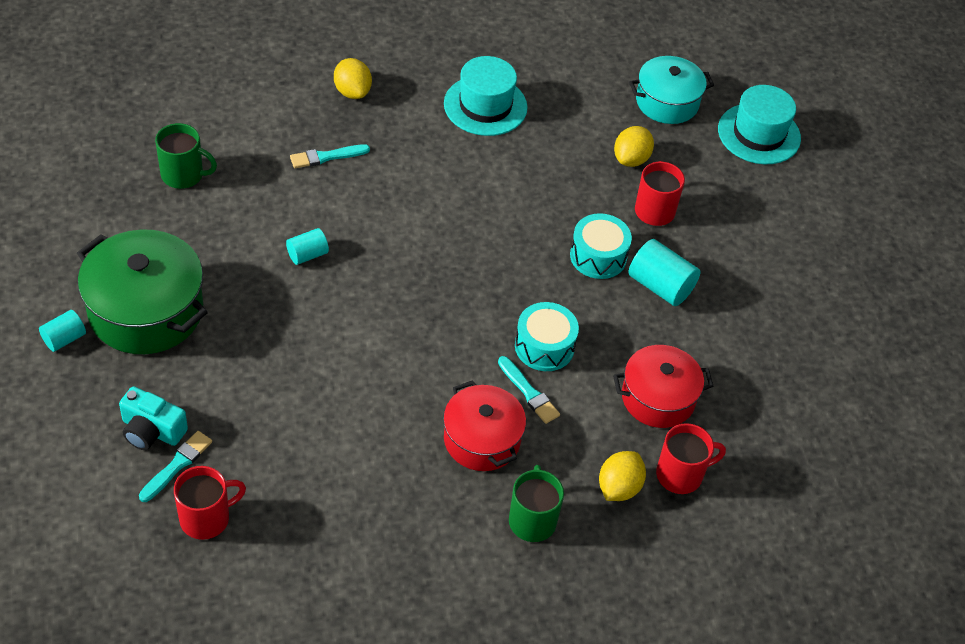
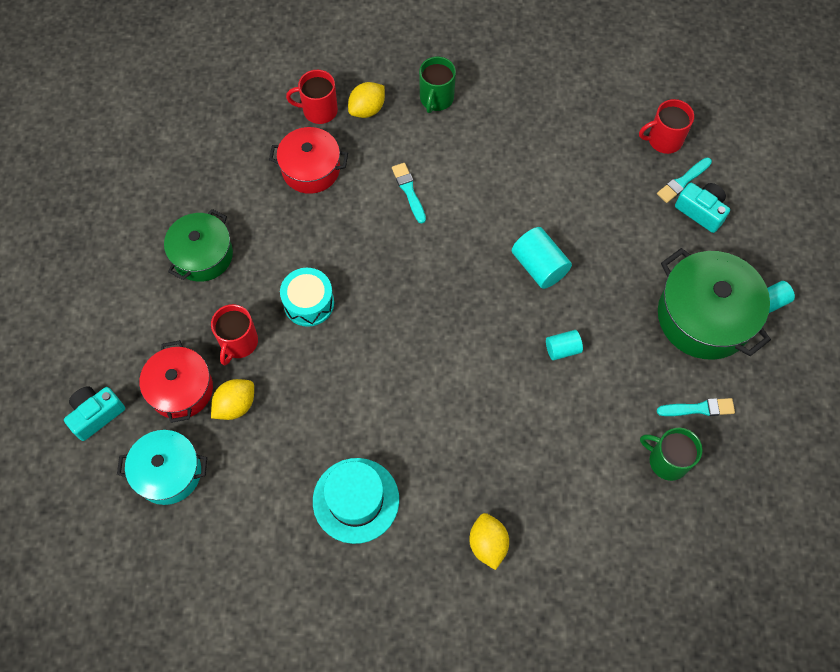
camera: 160 degrees left, 15 degrees up
turquoise brush [290,144,370,168] -> turquoise brush moved to [657,398,735,416]
red pot [443,380,526,471] -> red pot moved to [139,340,213,423]
turquoise drum [515,302,579,371] -> none
turquoise cylinder [629,239,701,306] -> turquoise cylinder moved to [512,227,572,289]
turquoise hat [718,85,801,164] -> turquoise camera [64,386,125,441]
none -> green pot [164,209,233,282]

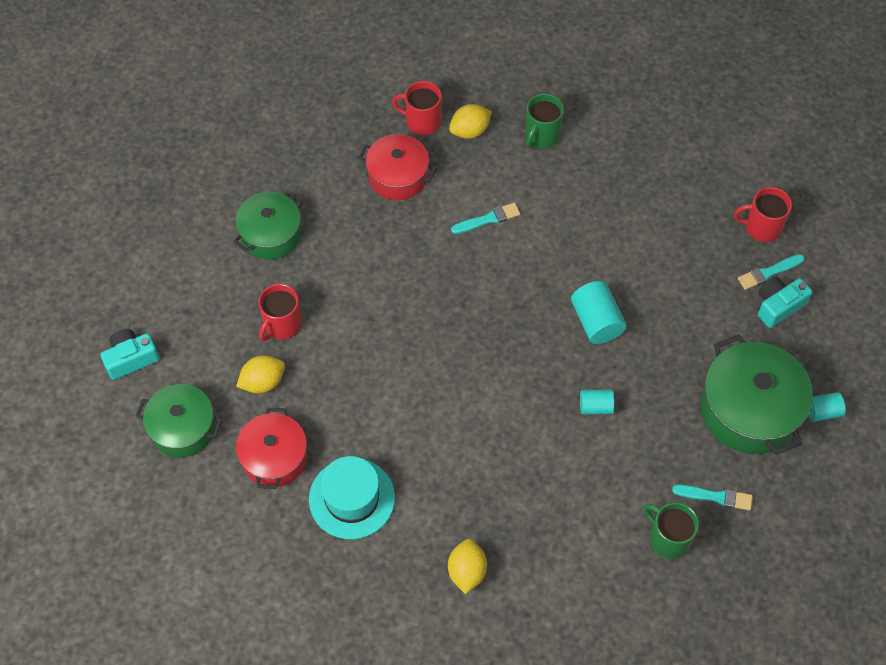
camera: 15 degrees right, 5 degrees down
turquoise pot [117,430,207,505] -> green pot [135,384,223,458]
red pot [139,340,213,423] -> red pot moved to [236,407,307,489]
turquoise drum [280,268,334,327] -> none
turquoise brush [392,163,426,224] -> turquoise brush turned 75 degrees clockwise [451,203,520,234]
turquoise camera [675,182,730,233] -> turquoise camera turned 90 degrees counterclockwise [758,277,812,328]

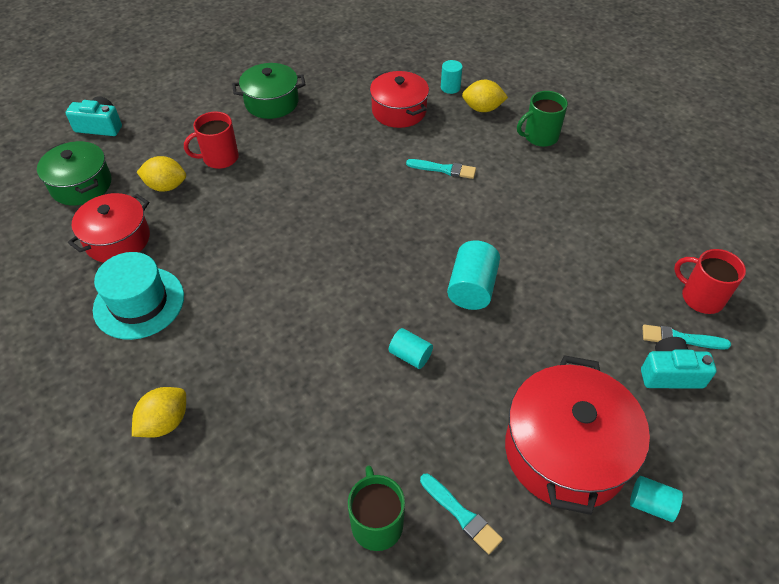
camera: 35 degrees right, 10 degrees down
red mug [392,81,442,135] -> turquoise cylinder [441,60,463,94]
green pot [701,334,813,455] -> red pot [505,355,650,515]

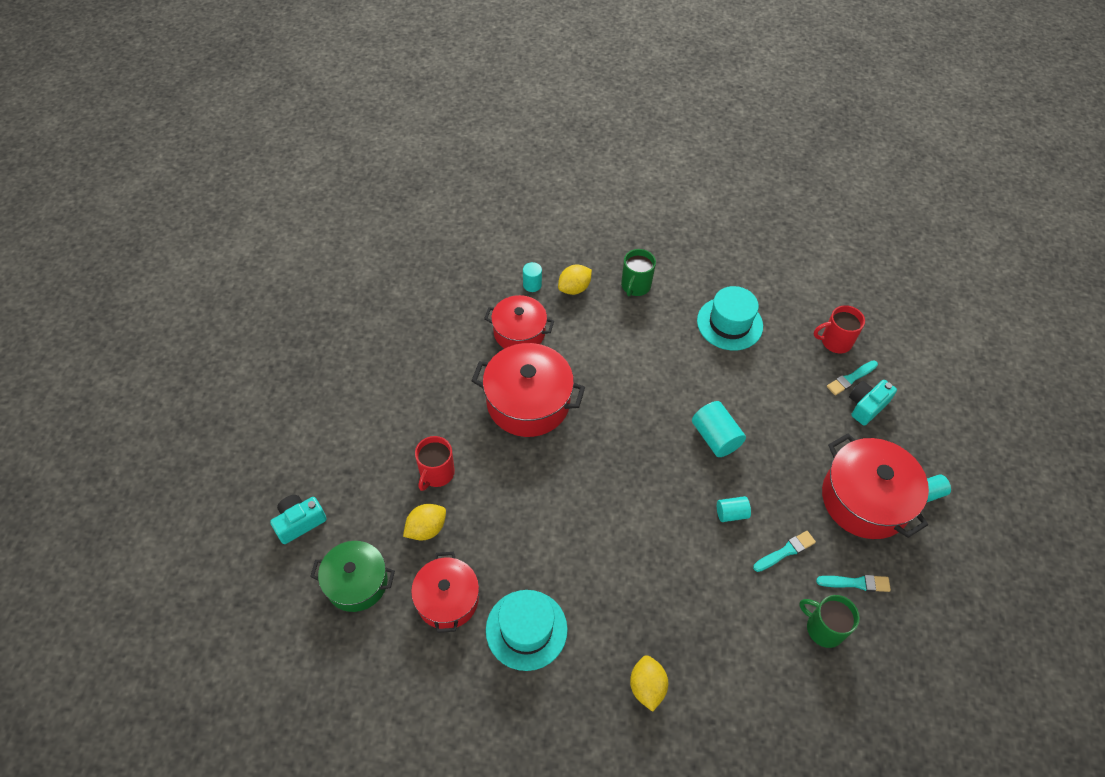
camera: 45 degrees left, 5 degrees up
green pot [232,63,306,119] -> none
turquoise brush [406,159,476,179] -> turquoise brush moved to [753,531,816,572]
none -> red pot [472,343,585,437]
none -> turquoise hat [697,286,763,351]

